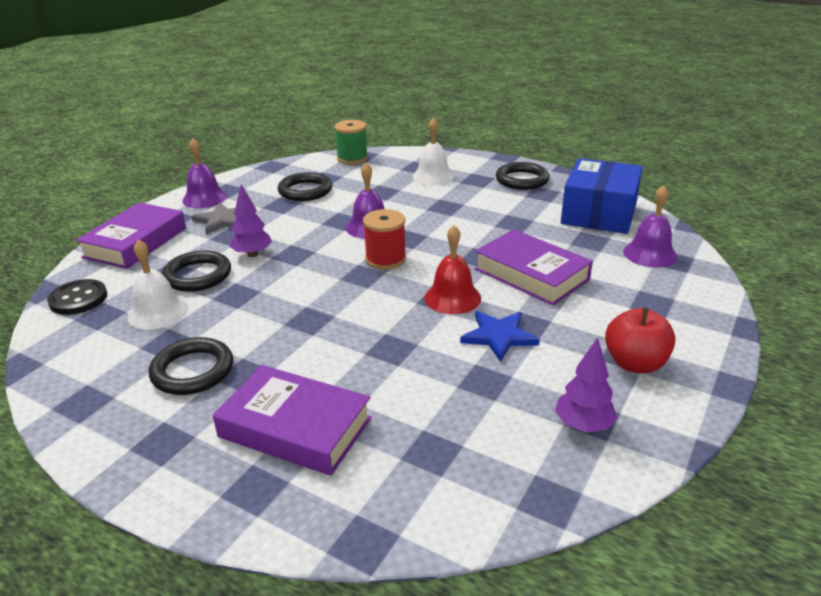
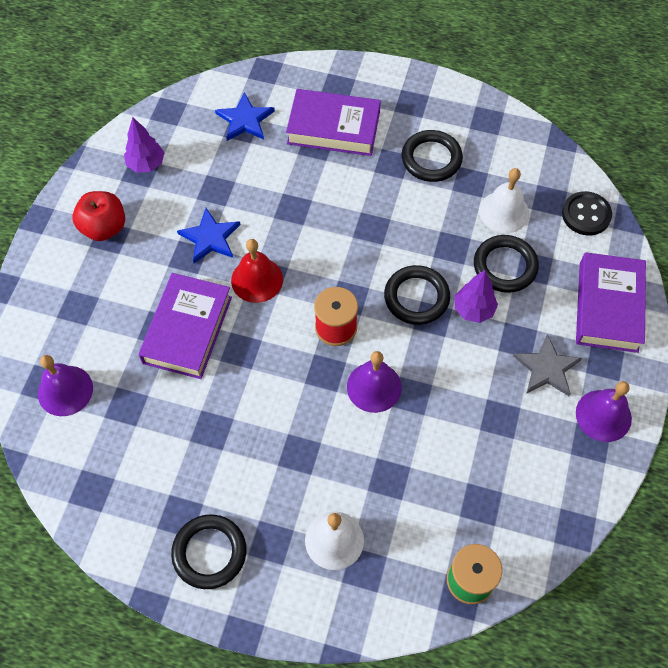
camera: 165 degrees right, 30 degrees up
black ring [278,172,332,201] -> black ring moved to [384,265,450,325]
purple book [474,229,593,305] -> purple book turned 75 degrees clockwise [138,273,232,379]
blue box [561,158,643,234] -> none
none -> blue star [215,92,275,141]

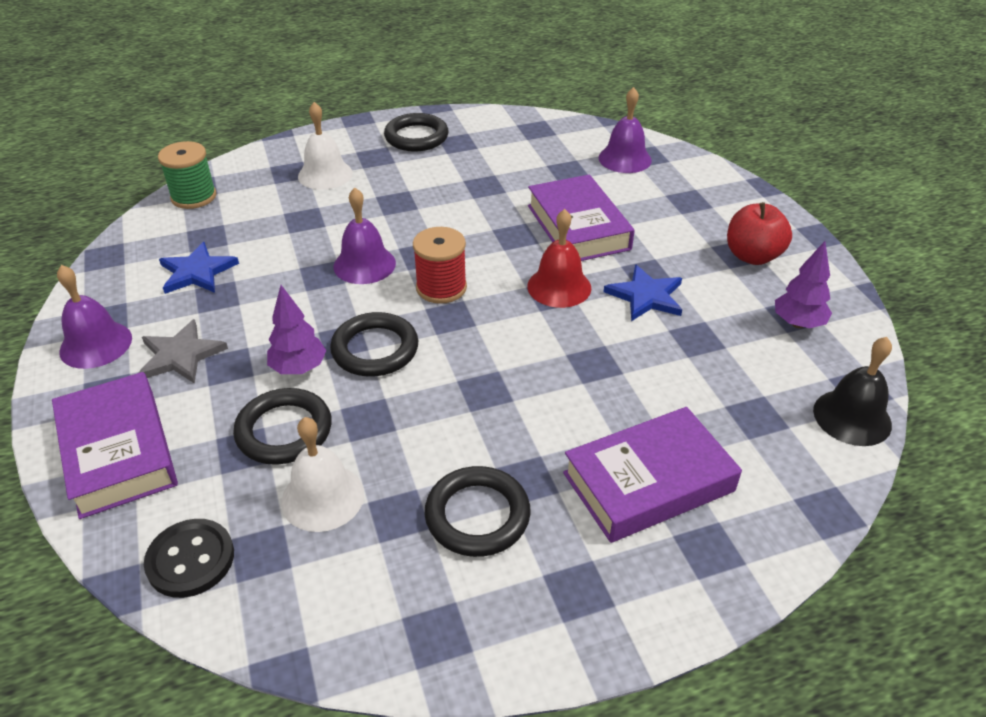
camera: 145 degrees right, 20 degrees down
blue star [215,92,275,141] -> blue star moved to [159,242,239,294]
none -> black bell [813,337,892,446]

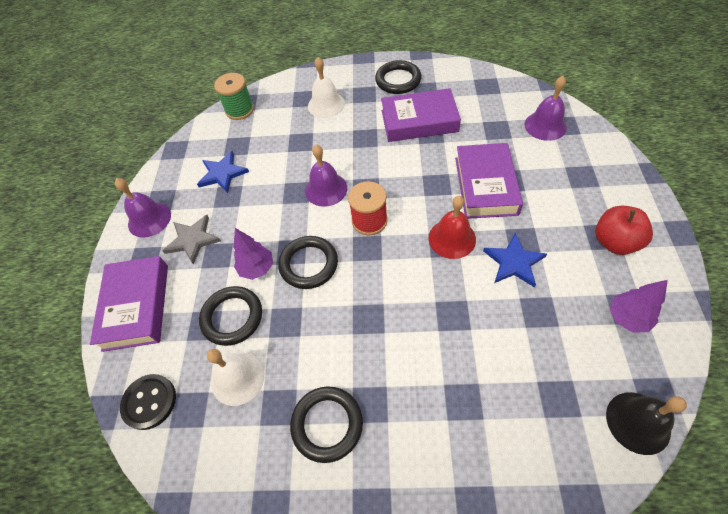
camera: 25 degrees right, 15 degrees up
purple book [563,407,742,543] -> purple book moved to [381,88,461,142]

